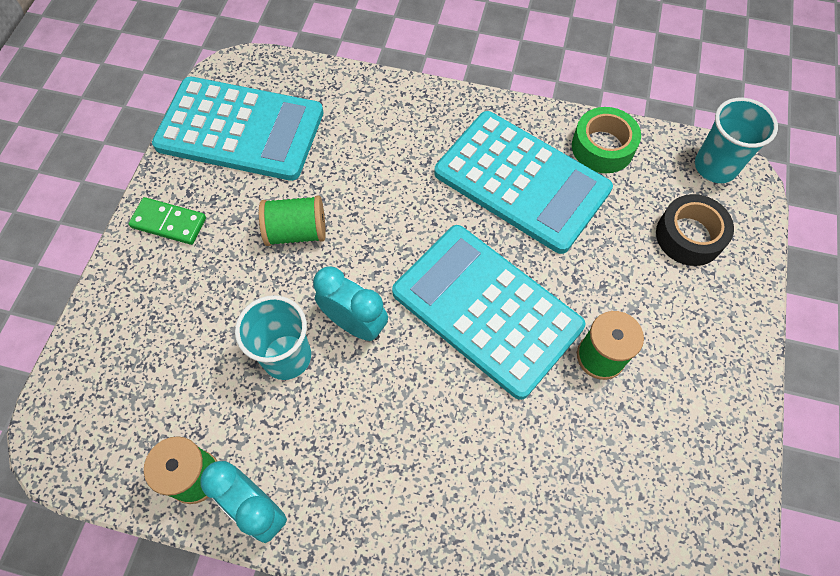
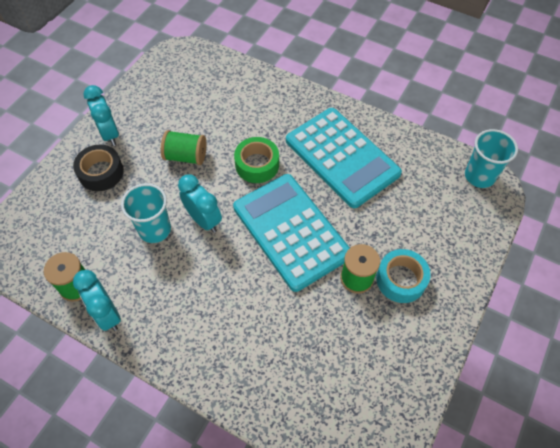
camera: 15 degrees right, 5 degrees down
green domino [128,197,206,245] -> turquoise clock [83,85,119,146]
turquoise calculator [152,77,324,181] -> none
green tape [572,107,641,173] -> green tape moved to [234,137,279,183]
black tape [656,194,734,266] -> black tape moved to [73,144,124,191]
none -> turquoise tape [376,249,431,303]

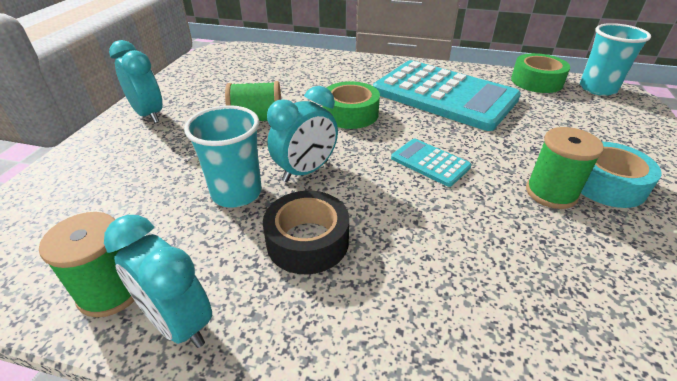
camera: 15 degrees left, 20 degrees down
black tape [73,144,124,191] -> black tape moved to [263,191,349,274]
turquoise clock [178,174,222,233] -> turquoise clock turned 105 degrees clockwise [267,86,338,182]
turquoise calculator [233,174,350,292] -> turquoise calculator [391,139,471,187], size x0.43
none -> green tape [511,53,570,93]

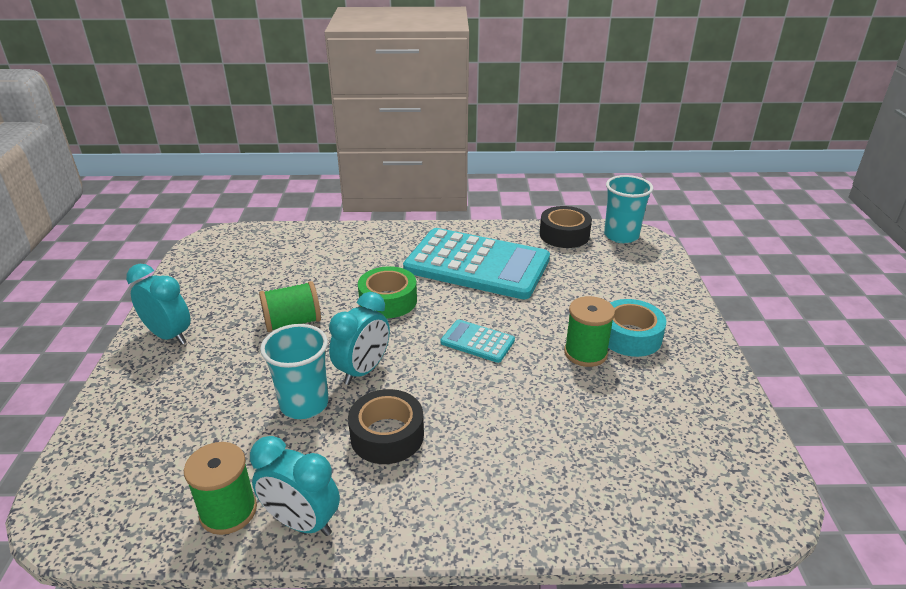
camera: 15 degrees left, 5 degrees down
green tape [511,53,570,93] -> black tape [540,206,592,248]

